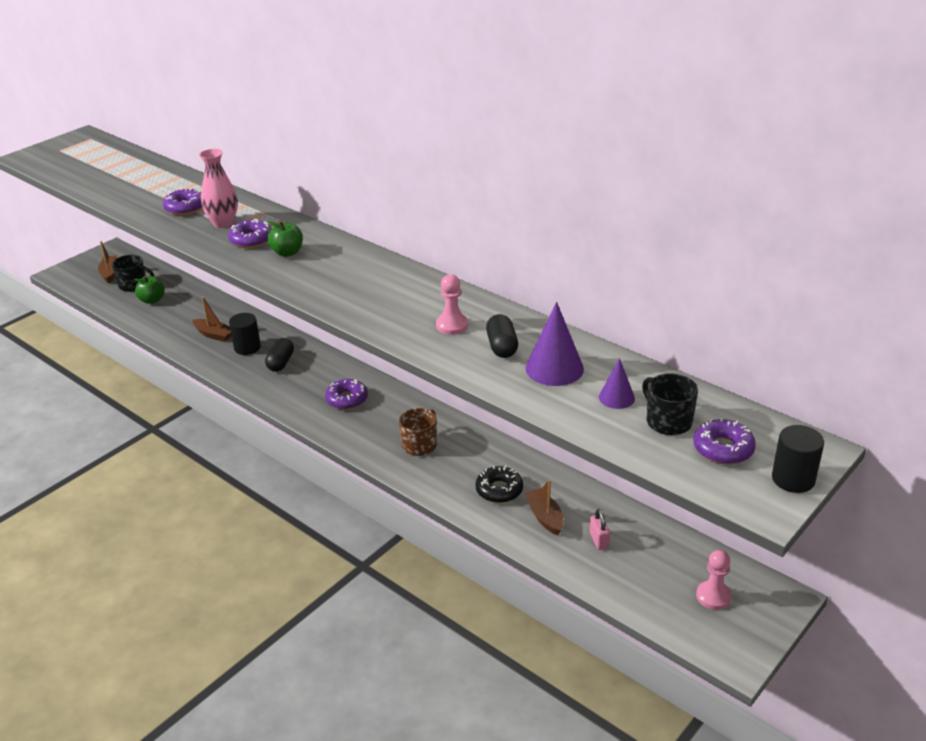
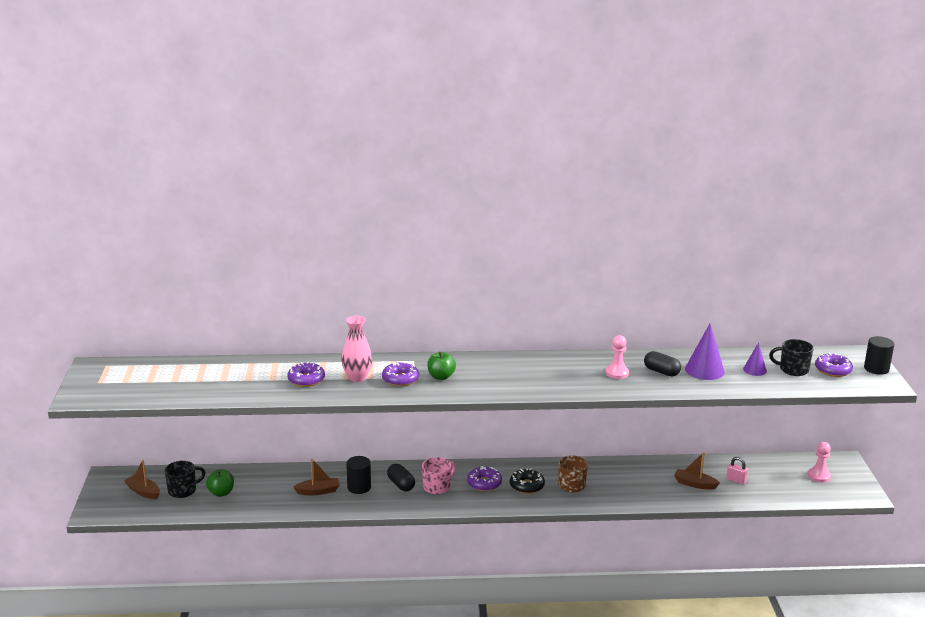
camera: 45 degrees left, 10 degrees down
black donut [476,466,523,503] -> black donut moved to [510,468,545,494]
none -> pink mug [422,457,456,494]

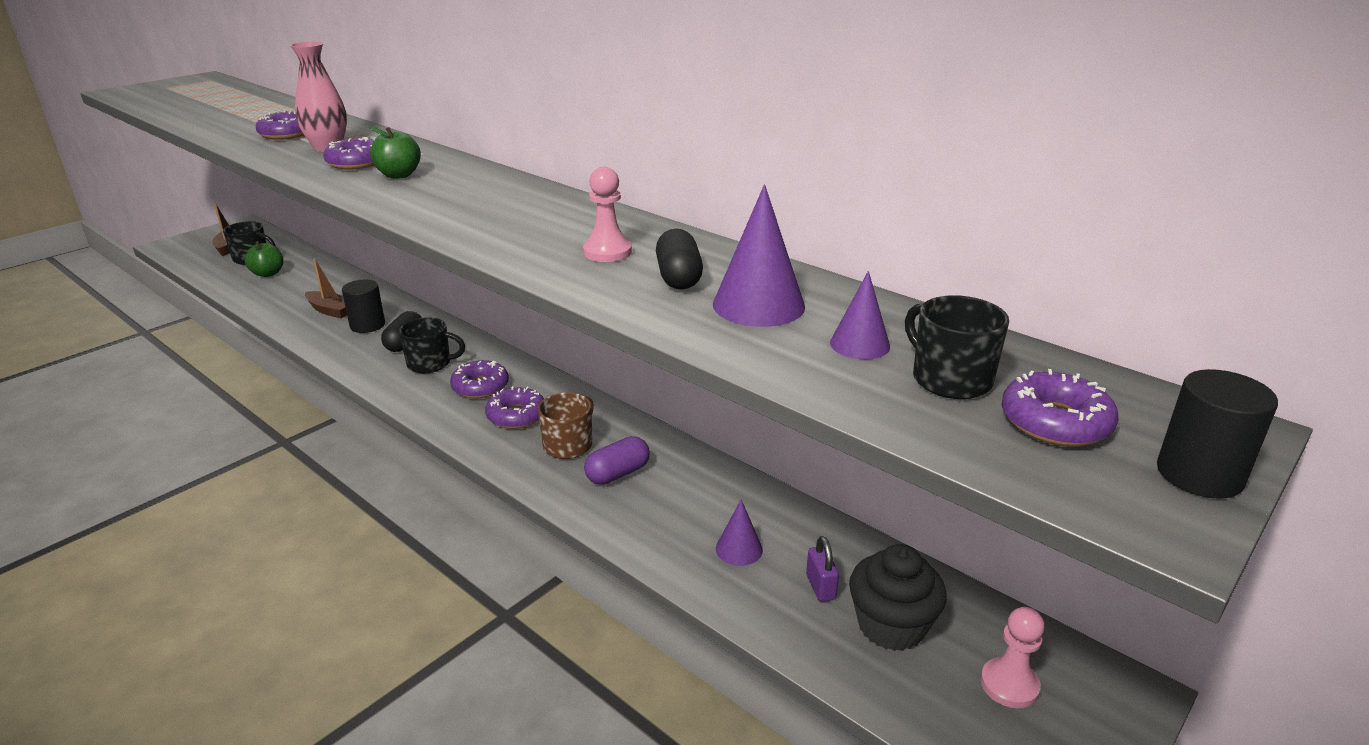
camera: 45 degrees right, 5 degrees up
pink mug [422,457,456,494] -> black mug [399,317,465,374]
black donut [510,468,545,494] -> purple donut [485,386,544,429]
brown boat [674,452,720,490] -> purple cone [716,499,763,566]
pink padlock [726,457,748,485] -> purple padlock [806,536,839,602]
none -> purple capsule [584,436,650,485]
none -> black cupcake [849,544,947,651]

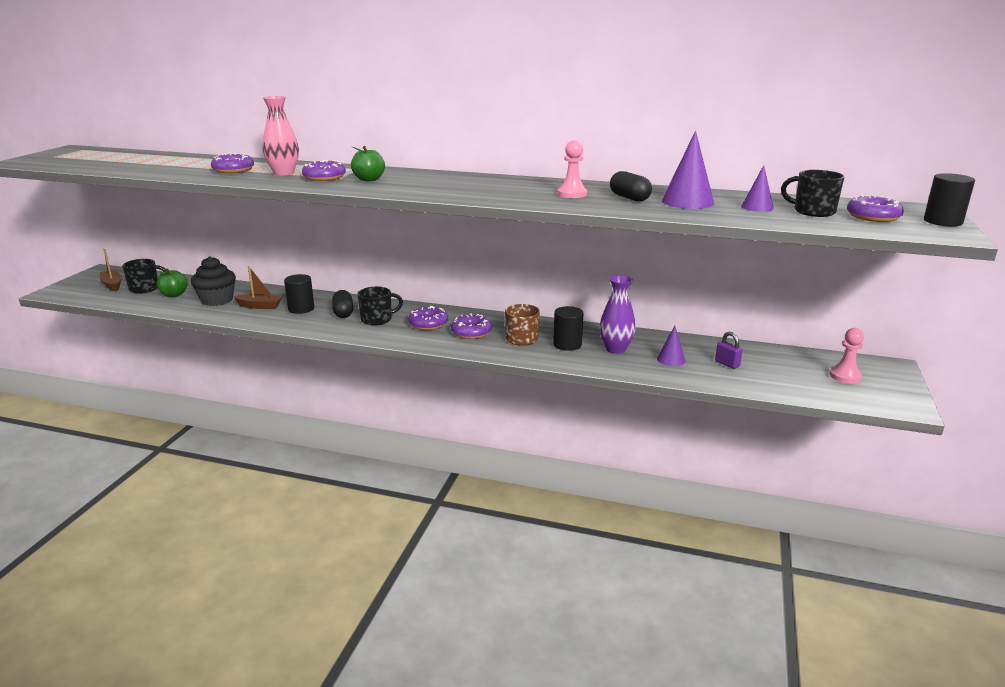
camera: 25 degrees left, 5 degrees down
purple capsule [584,436,650,485] -> black cylinder [553,306,583,351]
black cupcake [849,544,947,651] -> black cupcake moved to [191,256,236,306]
none -> purple vase [599,275,636,354]

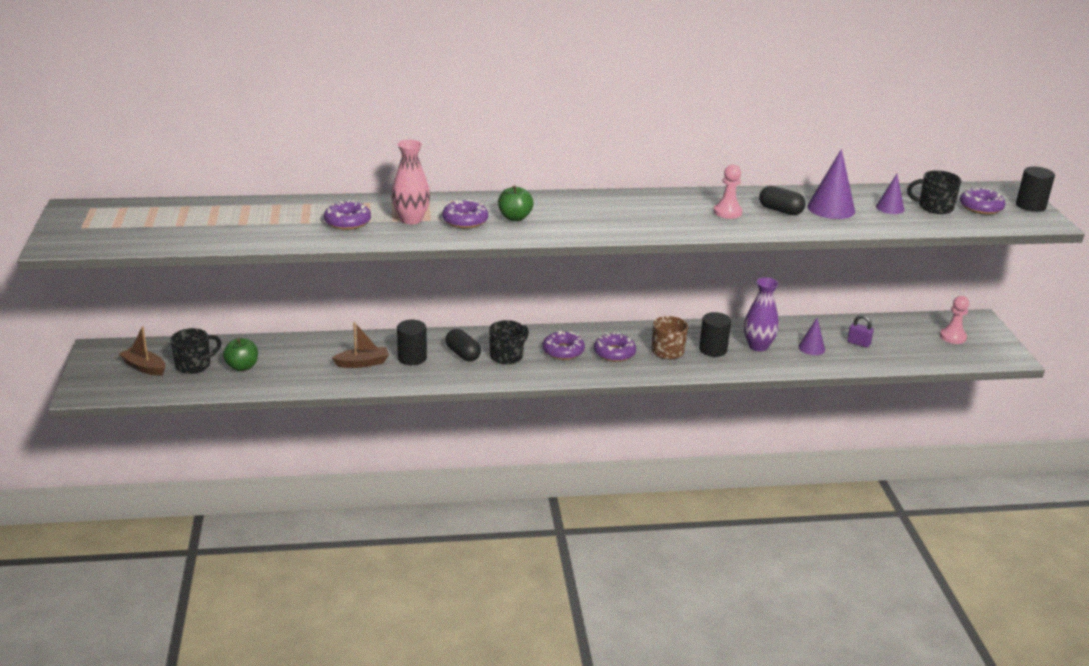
camera: 25 degrees left, 5 degrees up
black cupcake [191,256,236,306] -> none

